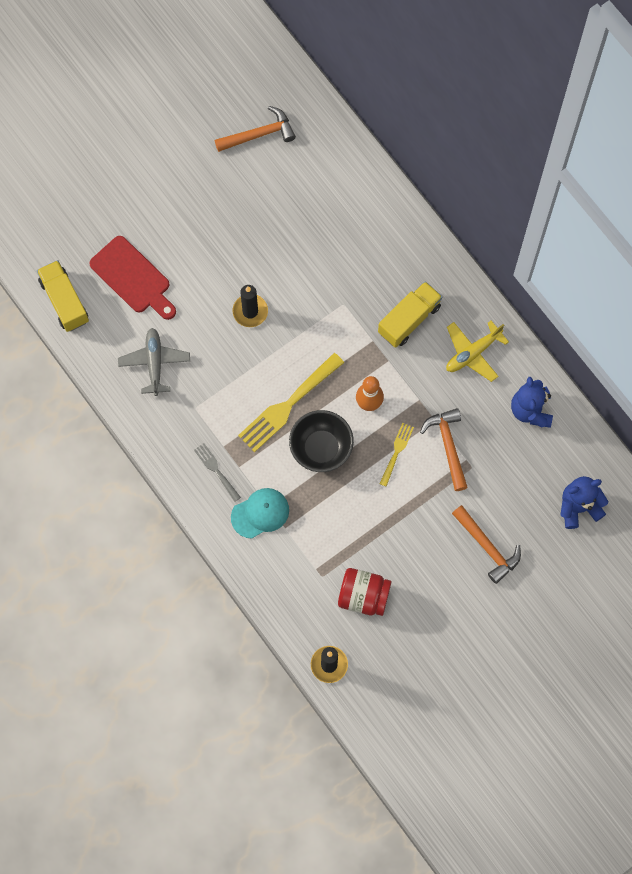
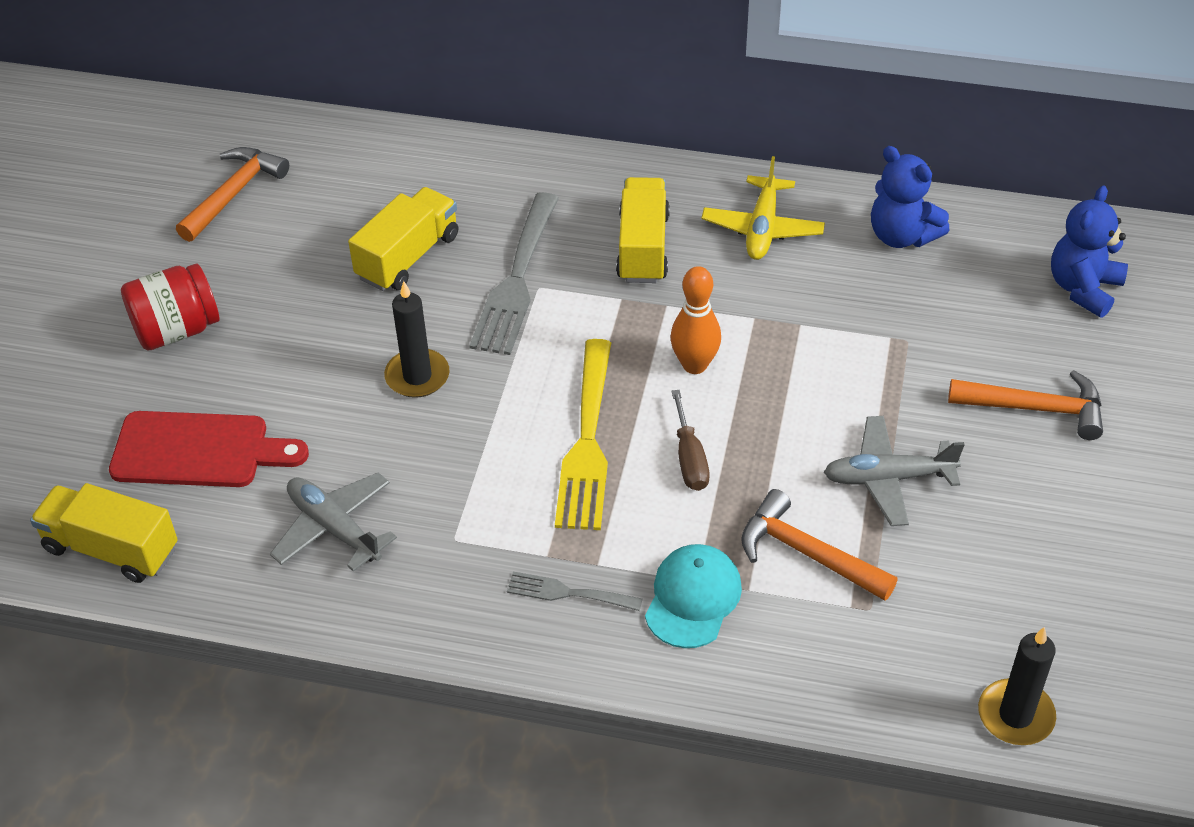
camera: 40 degrees left, 25 degrees down
black bowl [289,410,354,472] -> brown screwdriver [671,390,710,491]
red jar [338,568,391,616] -> red jar moved to [121,264,219,350]
yellow fork [379,423,414,487] -> none
orange hammer [420,408,468,491] -> orange hammer moved to [741,489,898,601]
none -> yellow truck [348,187,458,291]
none -> grey fork [469,192,559,355]
none -> grey plane [824,416,965,526]

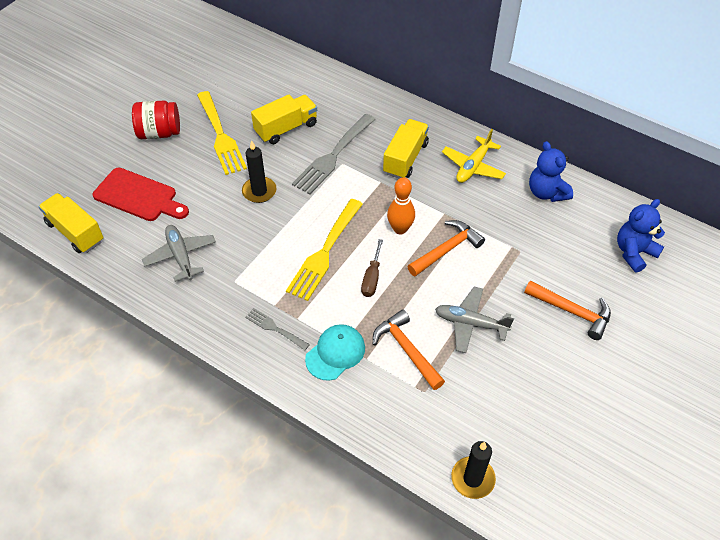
camera: 20 degrees right, 5 degrees up
orange hammer [176,147,289,242] -> orange hammer moved to [407,220,485,276]
none -> yellow fork [197,91,247,175]

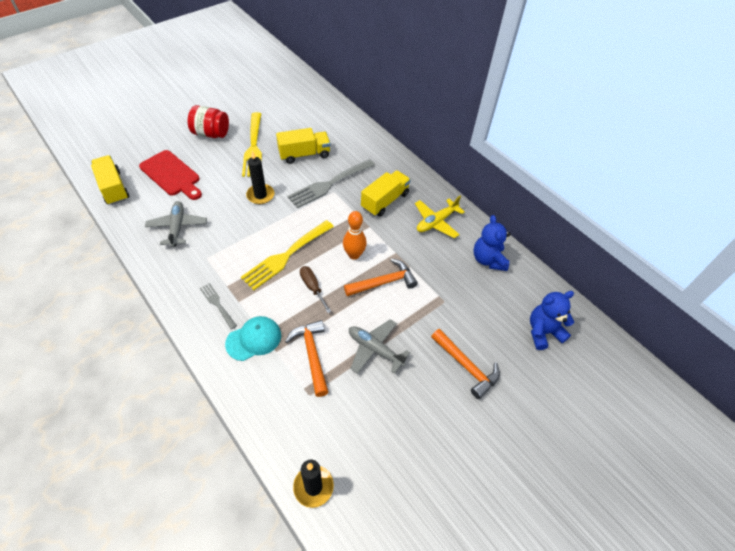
camera: 15 degrees right, 0 degrees up
brown screwdriver [361,239,383,297] -> brown screwdriver turned 120 degrees clockwise [300,266,331,313]

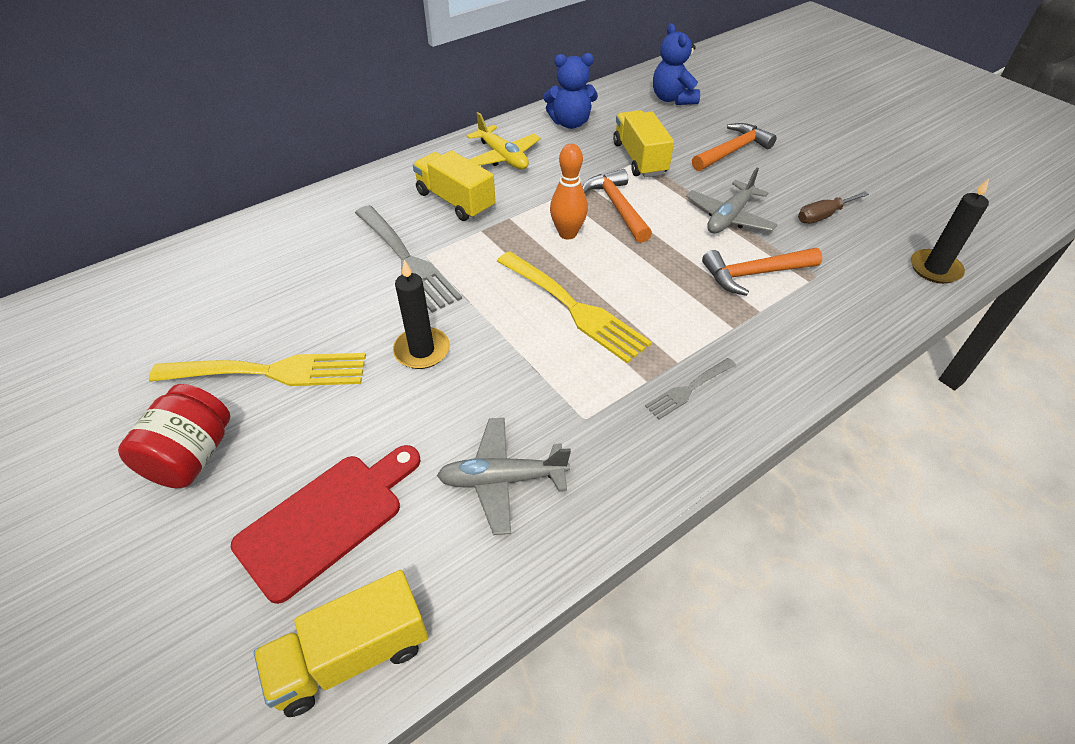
camera: 85 degrees left, 5 degrees down
turquoise cap [225,316,281,361] -> none
yellow truck [276,128,331,164] -> yellow truck moved to [613,110,674,177]
brown screwdriver [300,266,331,313] -> brown screwdriver moved to [798,191,869,224]

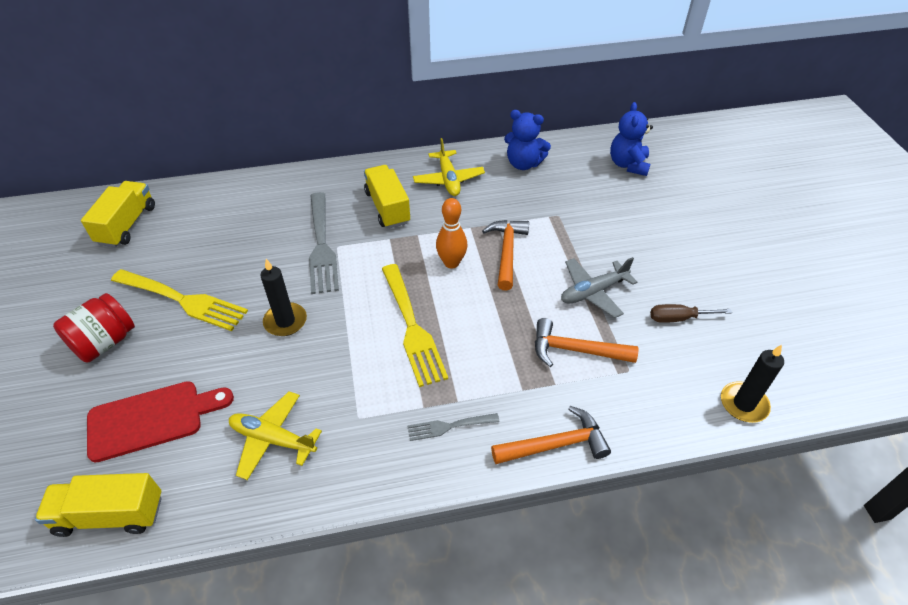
camera: 25 degrees right, 0 degrees up
grey plane [437,418,571,535] -> yellow plane [229,391,322,480]
yellow truck [613,110,674,177] -> yellow truck moved to [81,181,155,247]
orange hammer [692,123,777,171] -> orange hammer moved to [491,406,611,464]

